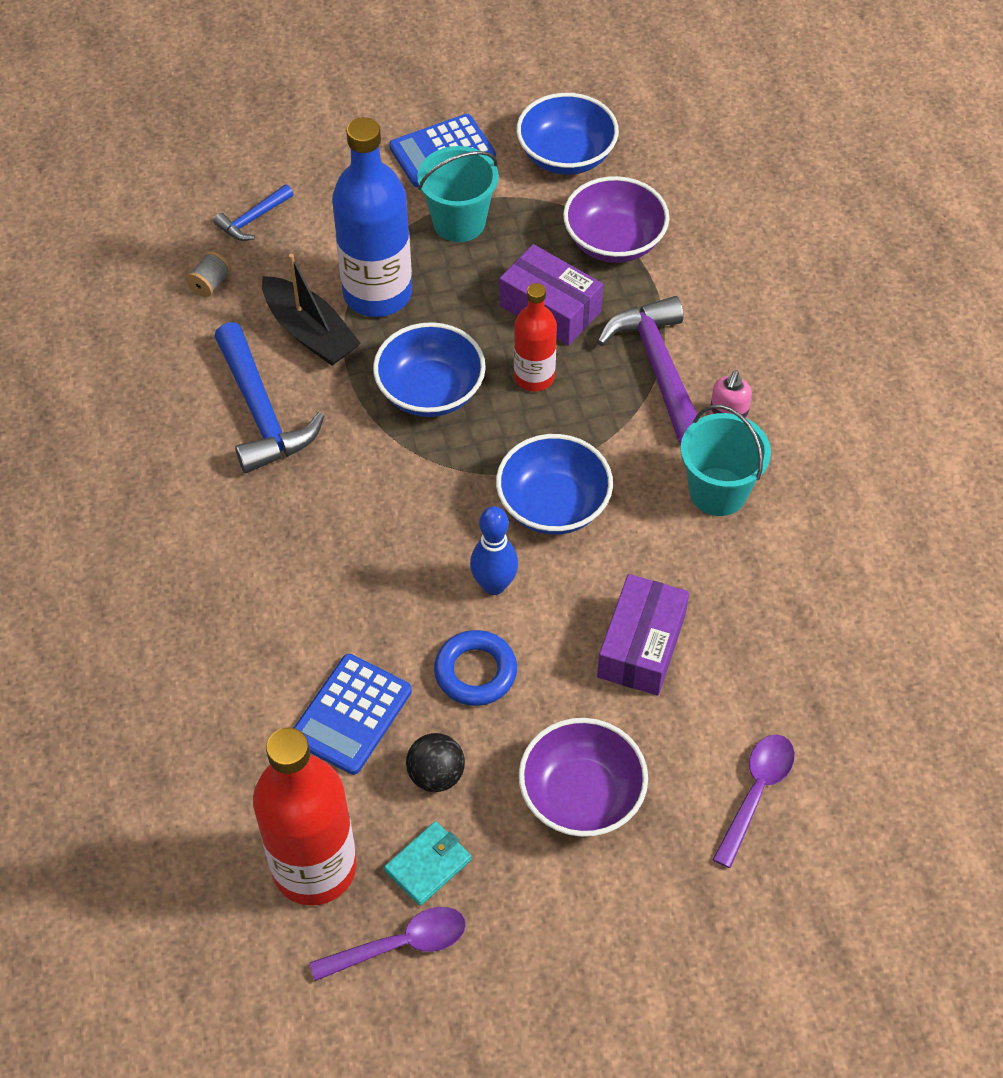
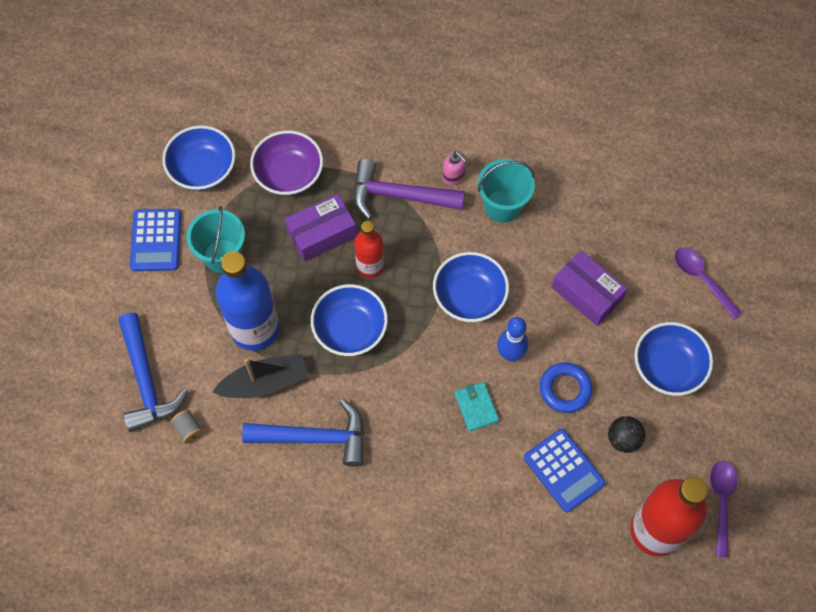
camera: 65 degrees left, 10 degrees up
blue hammer [214,184,293,241] -> blue hammer [118,313,188,432], size x1.93
turquoise wallet [384,821,472,906] -> turquoise wallet moved to [454,382,499,432]
purple bowl [519,718,648,837] -> blue bowl [634,322,713,396]

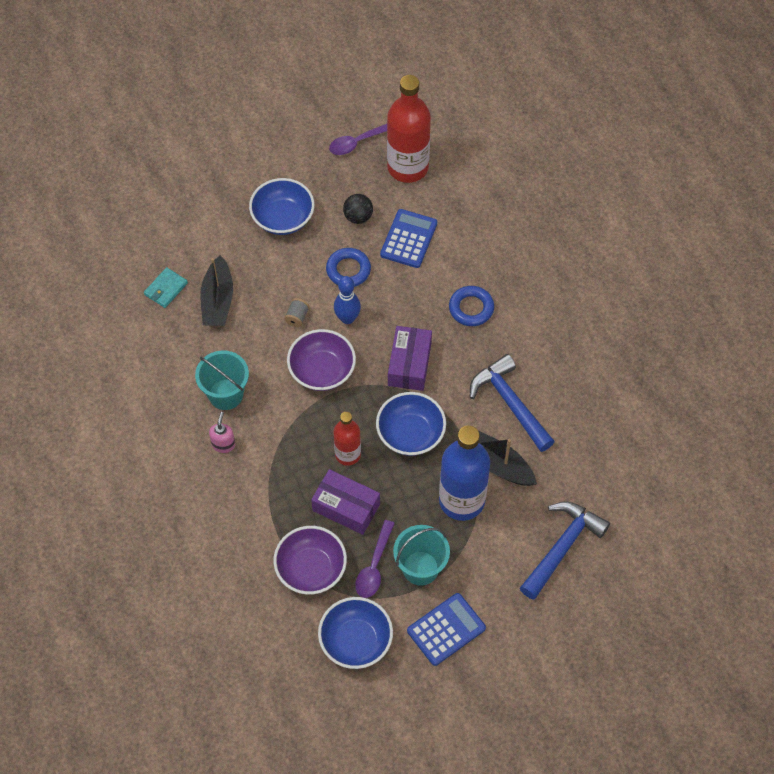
camera: 125 degrees left, 5 degrees down
grey spool [171,410,203,444] -> grey spool moved to [284,298,310,327]
purple hammer [353,159,465,219] -> none
blue bowl [433,252,509,322] -> purple bowl [287,329,356,391]
turquoise wallet [454,382,499,432] -> turquoise wallet moved to [144,267,188,308]
purple box [552,250,627,326] -> purple box moved to [388,326,432,391]
purple spoon [675,247,742,319] -> purple spoon moved to [355,520,395,598]
none -> black boat [200,255,233,326]
none -> blue ring [449,286,494,326]

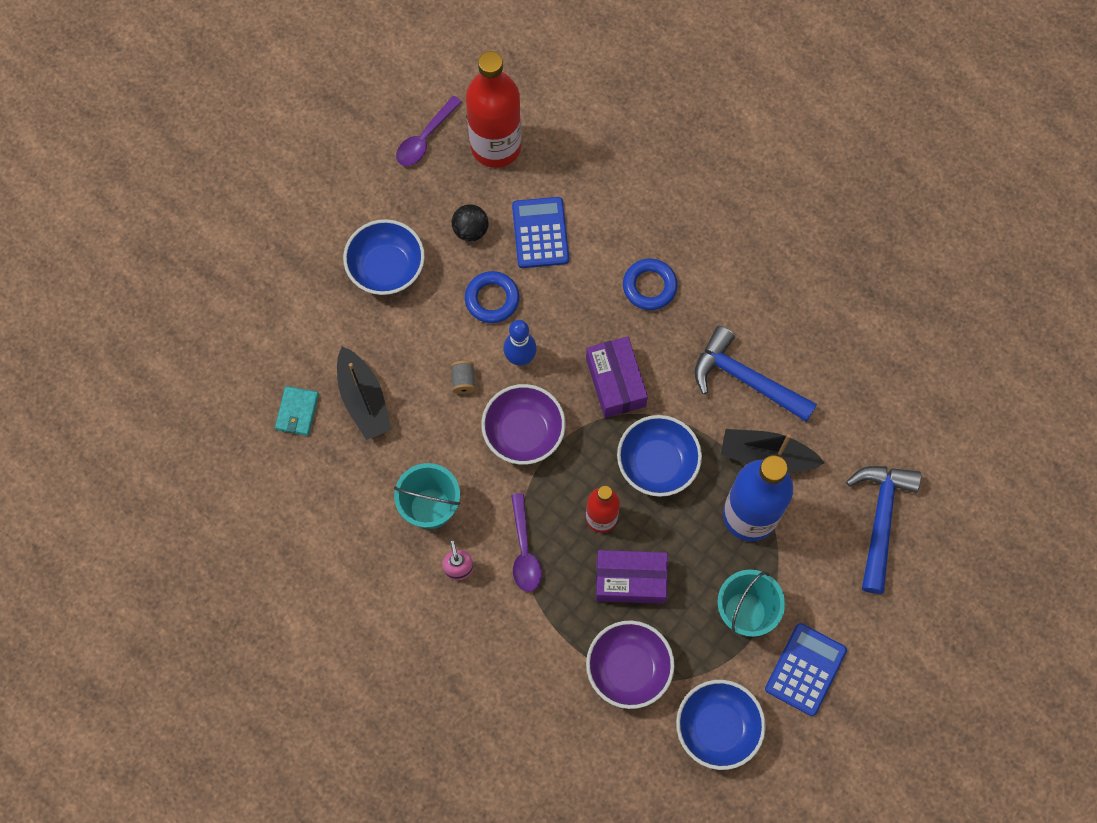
camera: 25 degrees left, 10 degrees up
purple spoon [355,520,395,598] -> purple spoon moved to [511,493,542,592]

